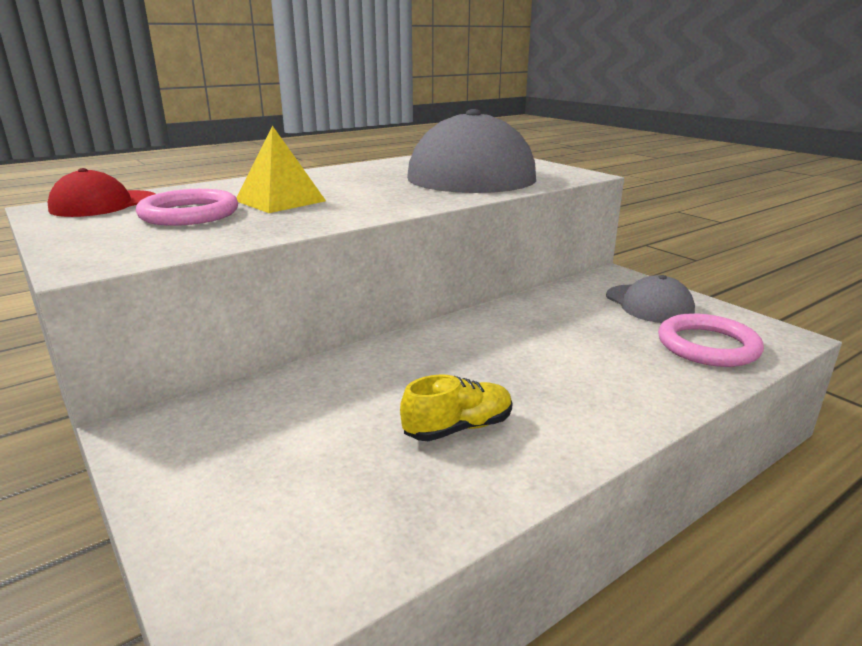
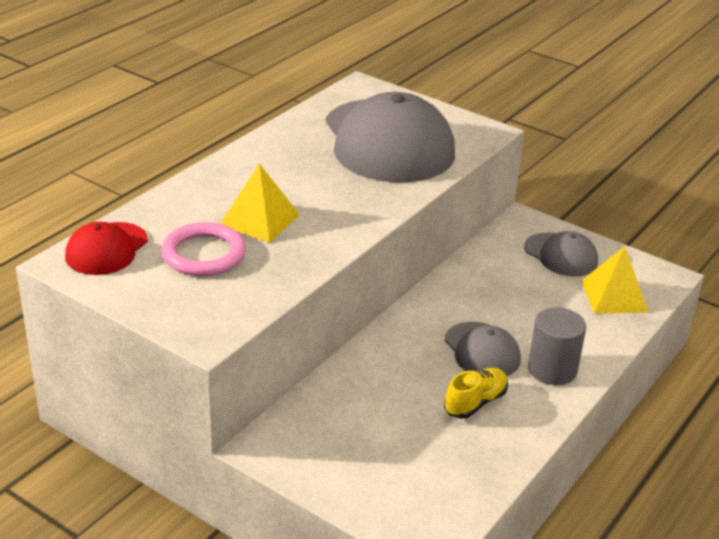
camera: 20 degrees left, 10 degrees up
pink ring [658,313,764,367] -> yellow pyramid [581,246,649,314]
none -> grey cap [445,322,521,377]
none -> grey cylinder [528,307,586,385]

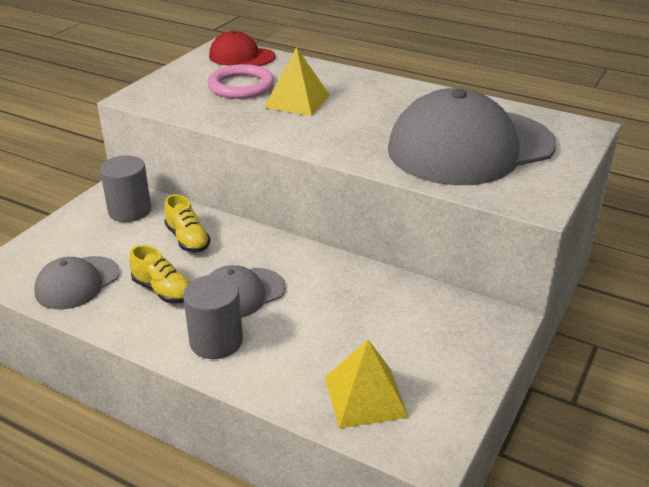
camera: 85 degrees right, 0 degrees up
grey cap [524,231,598,276] -> grey cap moved to [34,256,120,309]
none -> grey cylinder [100,156,151,222]
none -> yellow shoe [164,194,211,253]

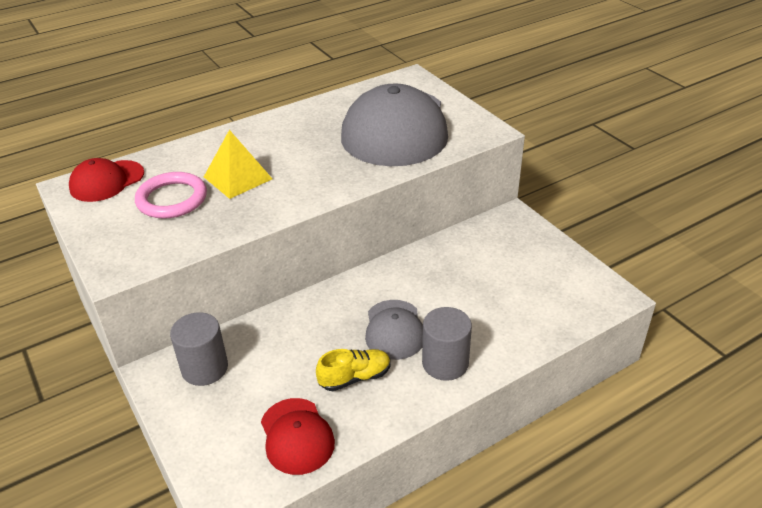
camera: 60 degrees left, 5 degrees up
grey cap [34,256,120,309] -> red cap [261,398,335,475]
yellow shoe [164,194,211,253] -> none
yellow pyramid [325,340,409,429] -> none

